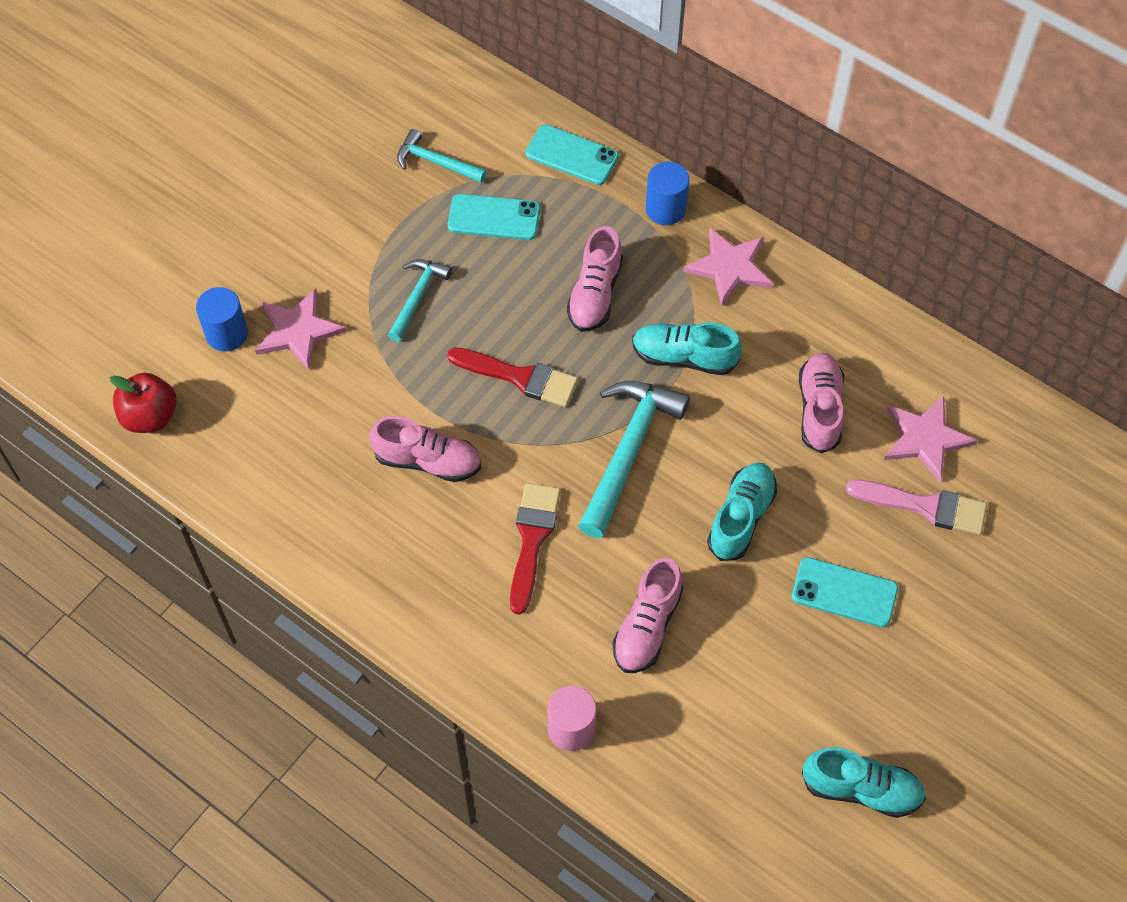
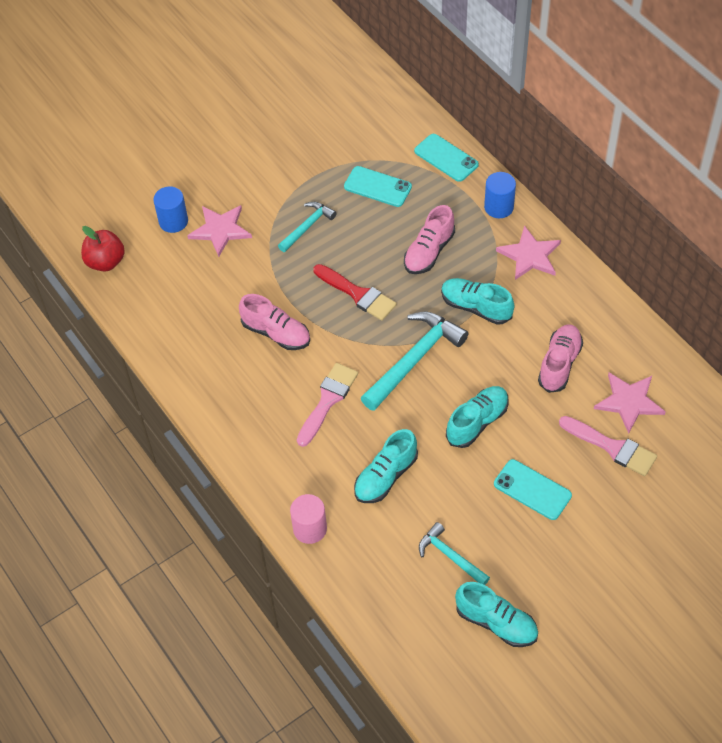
camera: 20 degrees right, 5 degrees down
turquoise hammer [397,129,487,183] -> turquoise hammer moved to [419,522,490,585]
red brush [510,483,561,615] -> pink brush [297,363,358,447]
pink shoe [613,557,683,673] -> turquoise shoe [354,429,418,503]

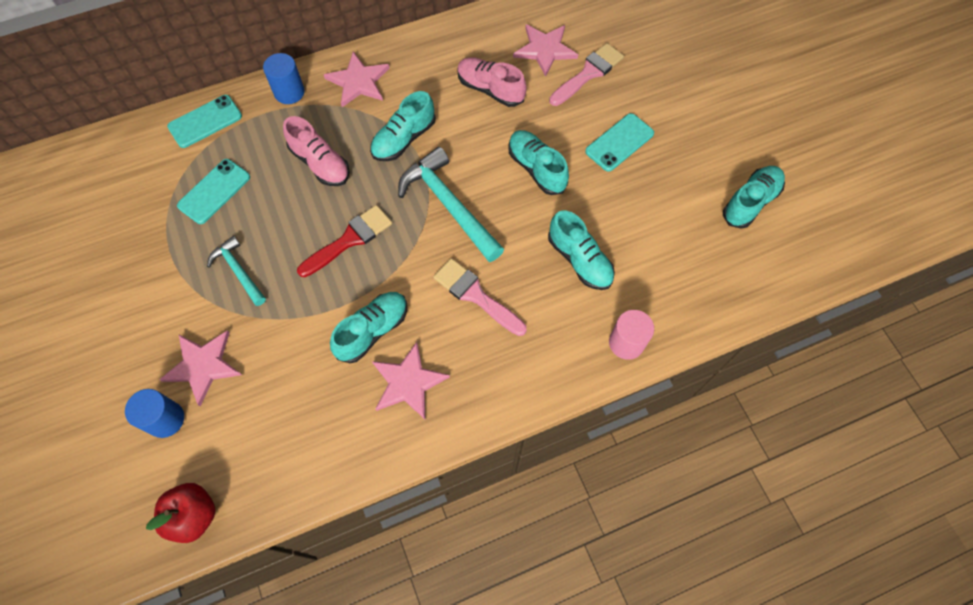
camera: 80 degrees left, 10 degrees up
pink shoe [239,294,310,350] -> turquoise shoe [330,292,407,363]
turquoise hammer [419,522,490,585] -> none
none -> pink star [372,342,450,419]

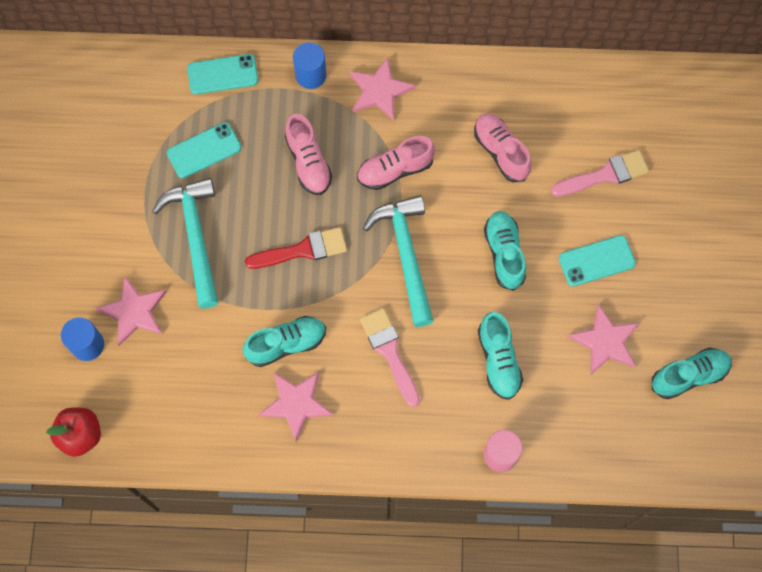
camera: 25 degrees right, 5 degrees up
turquoise hammer [207,236,266,306] -> turquoise hammer [152,178,218,308], size x1.75
turquoise shoe [370,91,436,161] -> pink shoe [357,136,435,190]
pink star [513,24,578,77] -> pink star moved to [568,304,639,375]

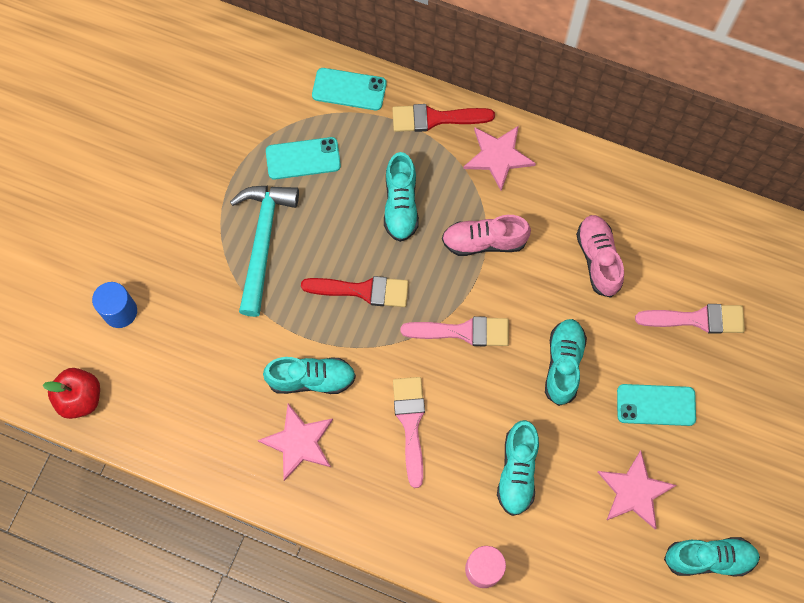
camera: 20 degrees right, 0 degrees up
pink star [96,276,167,346] -> none
pink shoe [285,114,332,195] -> turquoise shoe [384,152,419,242]
blue cylinder [293,42,327,89] -> red brush [392,104,495,132]
turquoise hammer [363,195,434,327] -> pink brush [401,316,509,346]

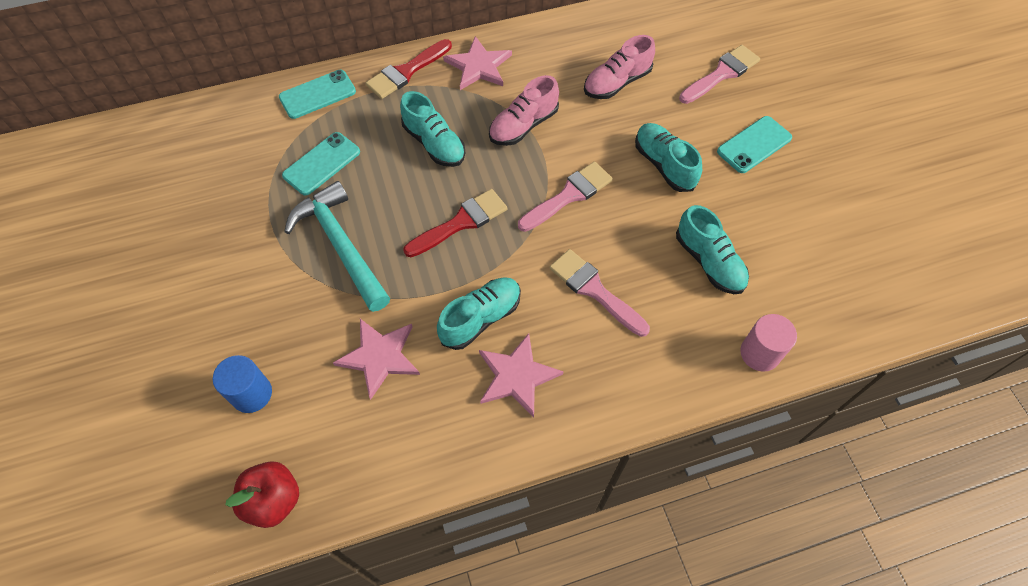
camera: 40 degrees left, 10 degrees down
pink shoe [576,215,624,298] -> pink shoe turned 75 degrees counterclockwise [584,35,655,99]
pink star [598,451,676,529] -> pink star moved to [333,319,420,400]
turquoise shoe [664,537,760,576] -> none

